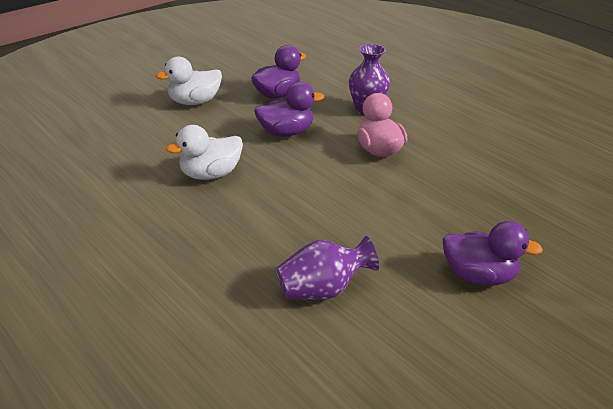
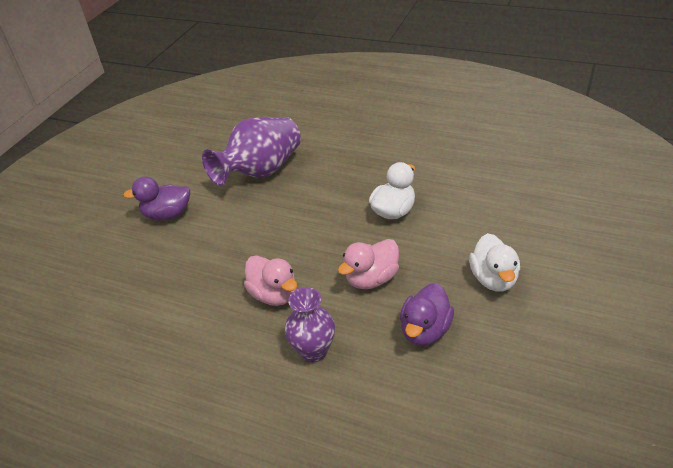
camera: 160 degrees right, 5 degrees up
white duck [155,57,222,105] -> white duck turned 135 degrees clockwise [469,233,520,292]
purple duck [254,82,324,137] -> pink duck [338,239,399,289]
purple vase [276,236,379,300] -> purple vase [202,117,301,186], size x1.63

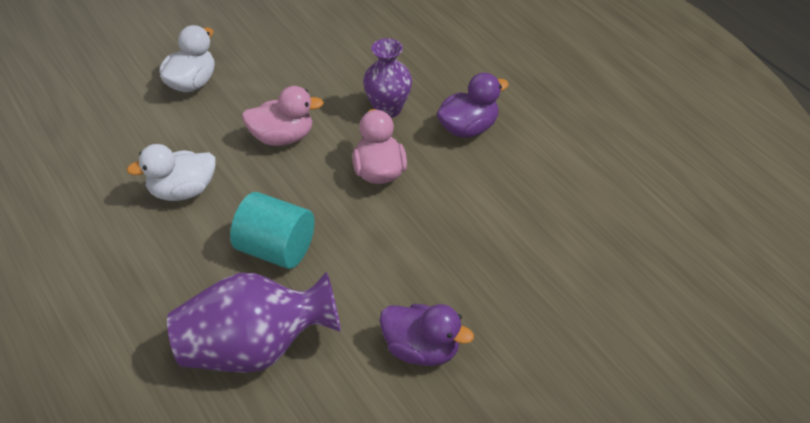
camera: 150 degrees left, 5 degrees up
purple duck [400,283,454,346] -> purple duck moved to [436,73,509,138]
none -> turquoise cylinder [230,192,315,269]

